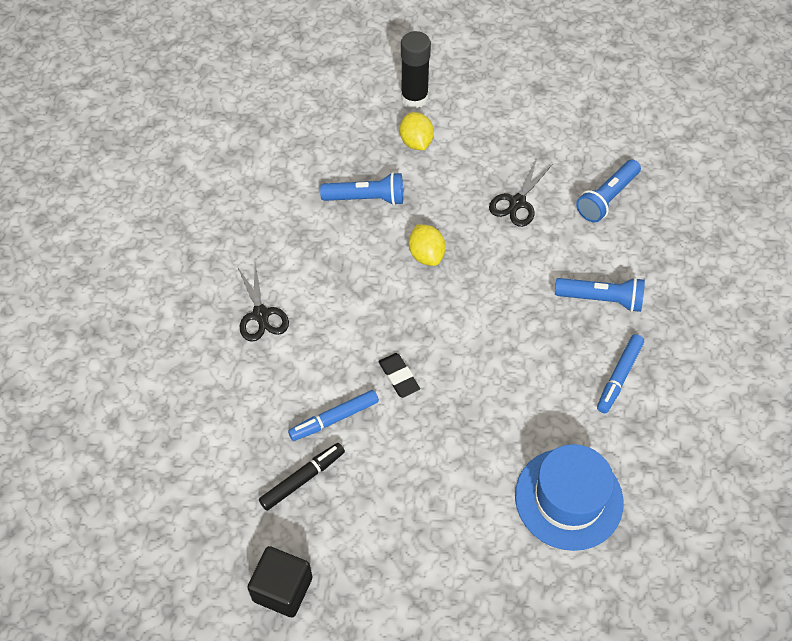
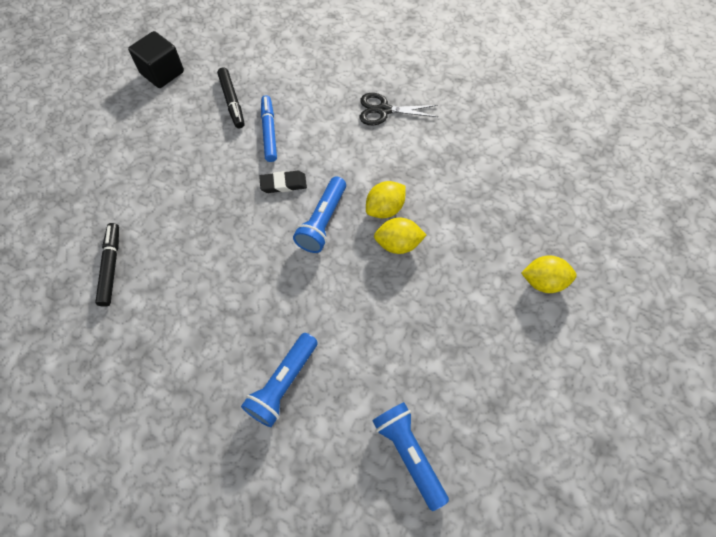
camera: 110 degrees right, 5 degrees up
blue flashlight [320,172,403,205] -> blue flashlight moved to [293,176,346,253]
black glue stick [401,31,431,108] -> none
black scissors [489,160,552,227] -> none
blue hat [515,444,623,551] -> black marker [95,223,119,307]
blue marker [597,334,644,413] -> none
none -> yellow lemon [366,181,406,218]

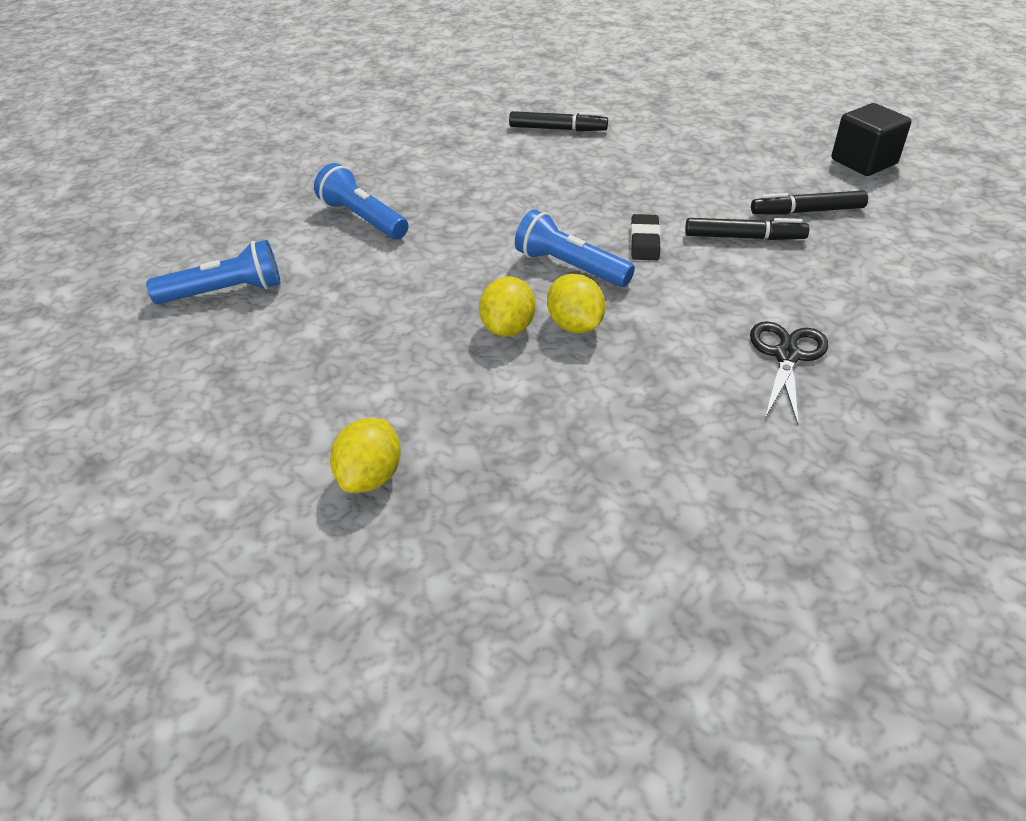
camera: 105 degrees right, 20 degrees down
blue marker [261,95,277,162] -> black marker [685,218,809,240]

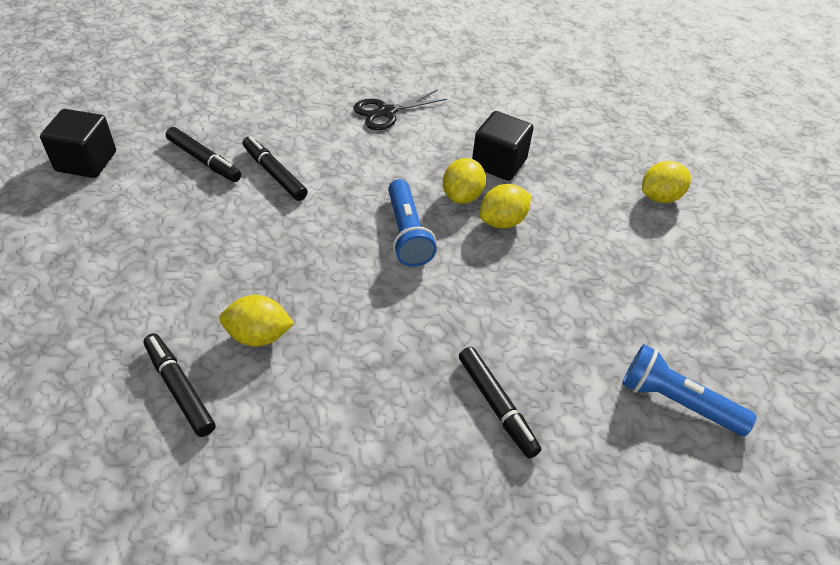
camera: 140 degrees left, 5 degrees up
blue flashlight [314,163,409,239] -> black marker [459,347,541,458]
black eraser [631,214,661,260] -> none
none -> yellow lemon [219,295,294,347]
none -> black cube [472,111,534,181]

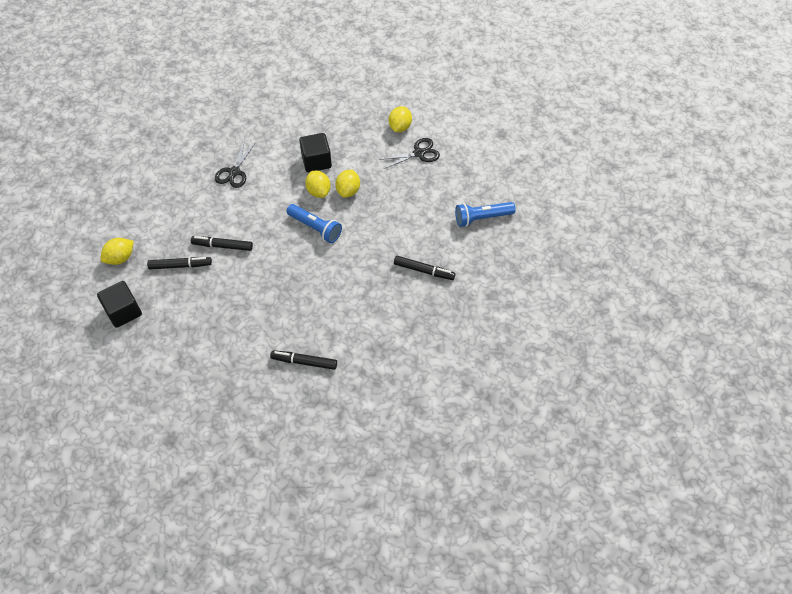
camera: 40 degrees left, 10 degrees up
yellow lemon [219,295,294,347] -> yellow lemon moved to [100,238,134,265]
none -> black scissors [379,138,440,169]

